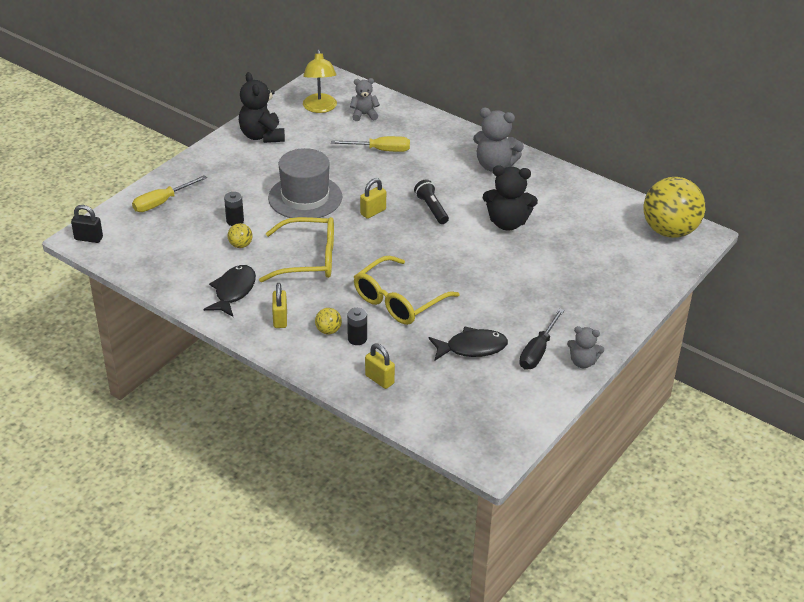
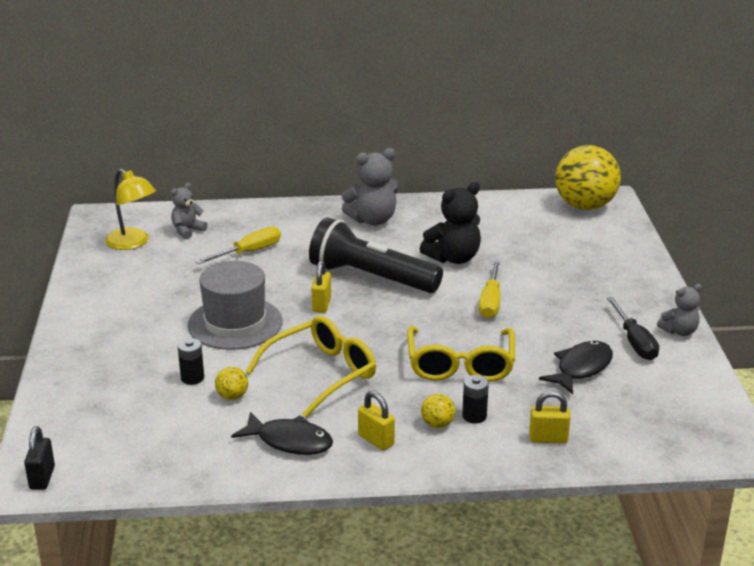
camera: 40 degrees left, 10 degrees down
black padlock [71,205,103,243] -> black padlock turned 60 degrees counterclockwise [24,426,55,490]
yellow screwdriver [132,175,207,212] -> yellow screwdriver moved to [479,260,500,318]
black fish [204,265,256,317] -> black fish turned 135 degrees clockwise [231,412,333,455]
black teddy bear [239,72,285,143] -> none
black flashlight [414,179,449,224] -> black flashlight [309,217,443,293], size x2.08

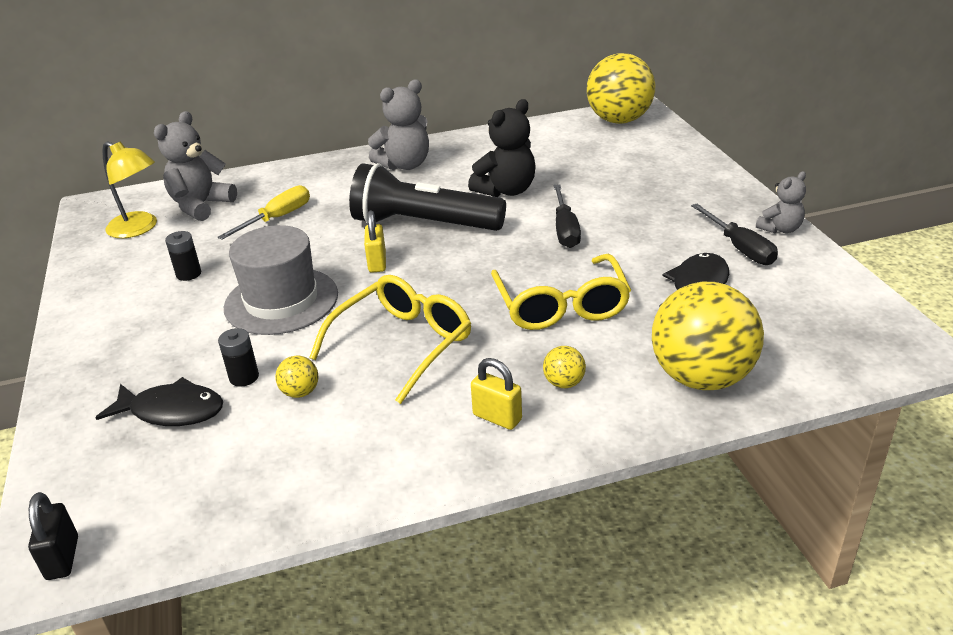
camera: 10 degrees left, 5 degrees up
grey teddy bear [171,183,208,239] -> grey teddy bear [154,111,237,221], size x1.66
black fish [231,412,333,455] -> black fish moved to [95,377,223,426]
black battery [462,375,489,424] -> black battery moved to [165,231,201,281]
yellow screwdriver [479,260,500,318] -> black screwdriver [554,184,581,248]
yellow padlock [529,391,571,444] -> yellow ball [652,282,764,390]

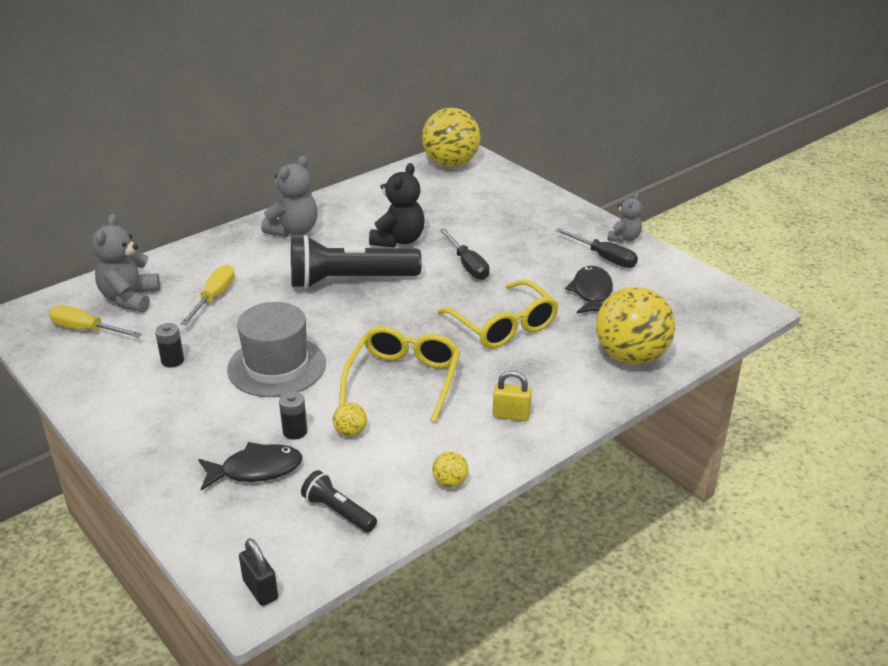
camera: 25 degrees left, 0 degrees up
yellow lamp [102,141,157,238] -> yellow screwdriver [49,305,142,338]
yellow padlock [364,210,386,273] -> none
yellow ball [543,346,586,388] -> yellow ball moved to [432,451,468,488]
none -> black flashlight [301,470,377,533]

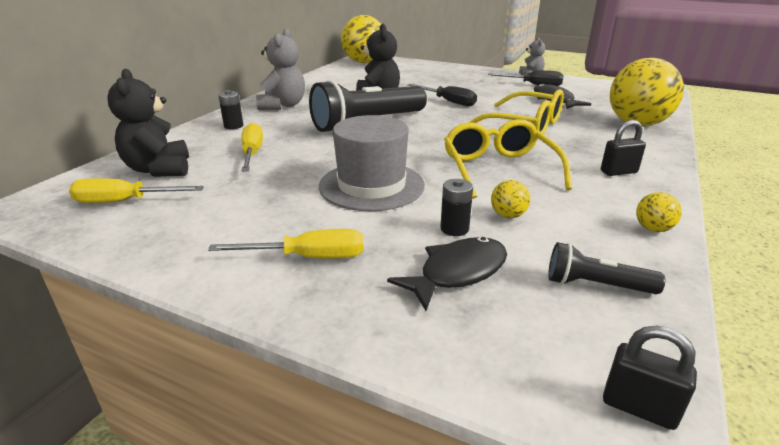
camera: 25 degrees left, 5 degrees down
grey teddy bear [92,214,160,312] -> black teddy bear [107,69,189,177]
black battery [155,323,184,367] -> black battery moved to [218,90,243,129]
yellow padlock [493,371,532,421] -> black padlock [601,120,646,176]
none -> yellow screwdriver [208,229,364,258]

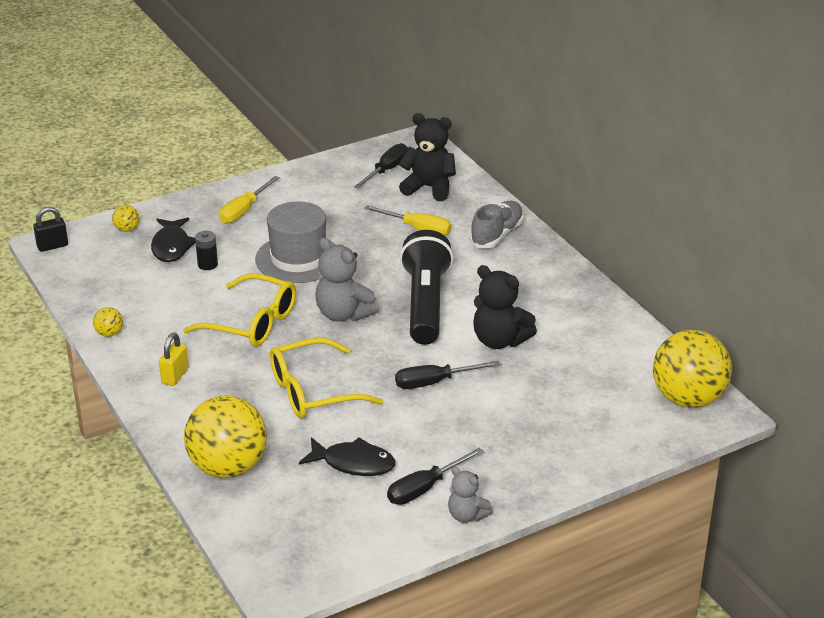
camera: 125 degrees right, 5 degrees up
yellow screwdriver [69,178,204,203] -> black screwdriver [354,143,408,189]
black battery [218,90,243,129] -> grey shoe [470,201,524,248]
grey teddy bear [256,28,305,110] -> grey teddy bear moved to [315,238,380,321]
yellow ball [491,180,530,218] -> yellow ball moved to [112,205,140,232]
black flashlight [548,242,665,294] -> none
black padlock [601,120,646,176] -> yellow padlock [159,333,189,386]

